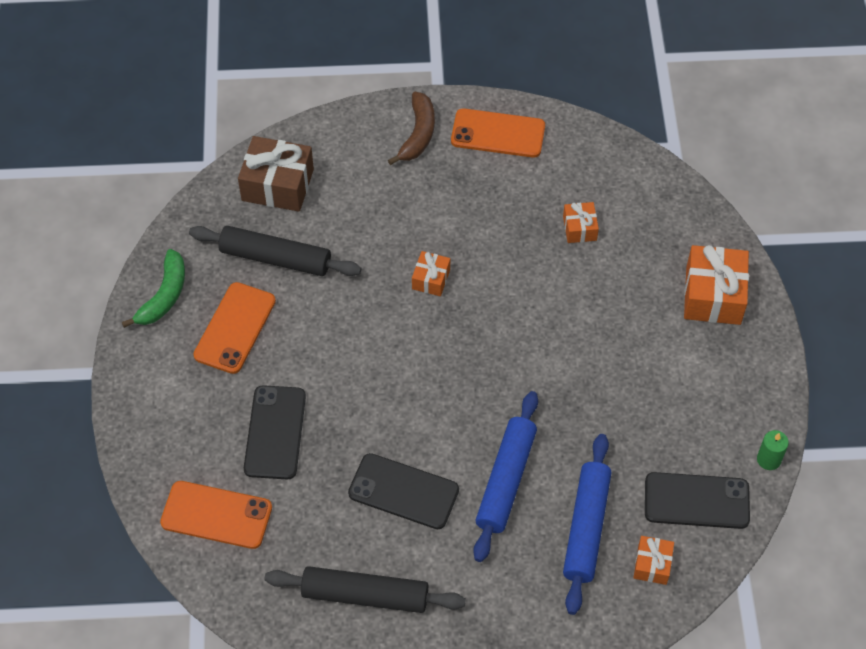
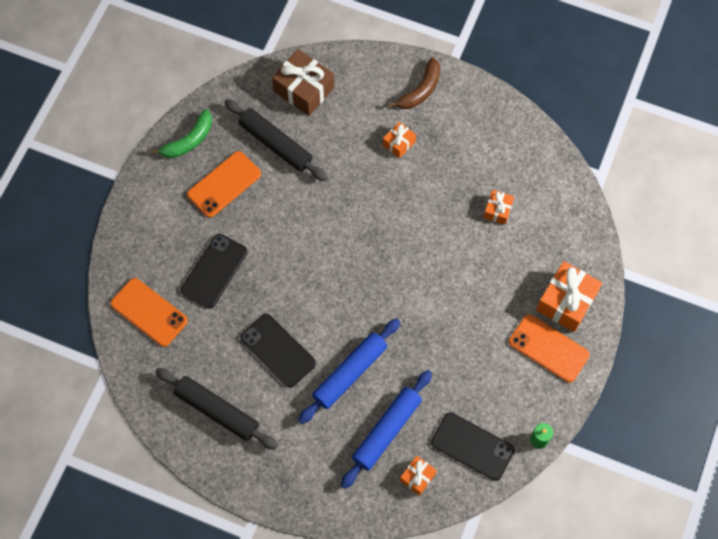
camera: 25 degrees right, 10 degrees up
orange gift [412,251,450,296] -> orange gift moved to [383,122,416,158]
orange phone [451,108,545,158] -> orange phone moved to [509,314,590,383]

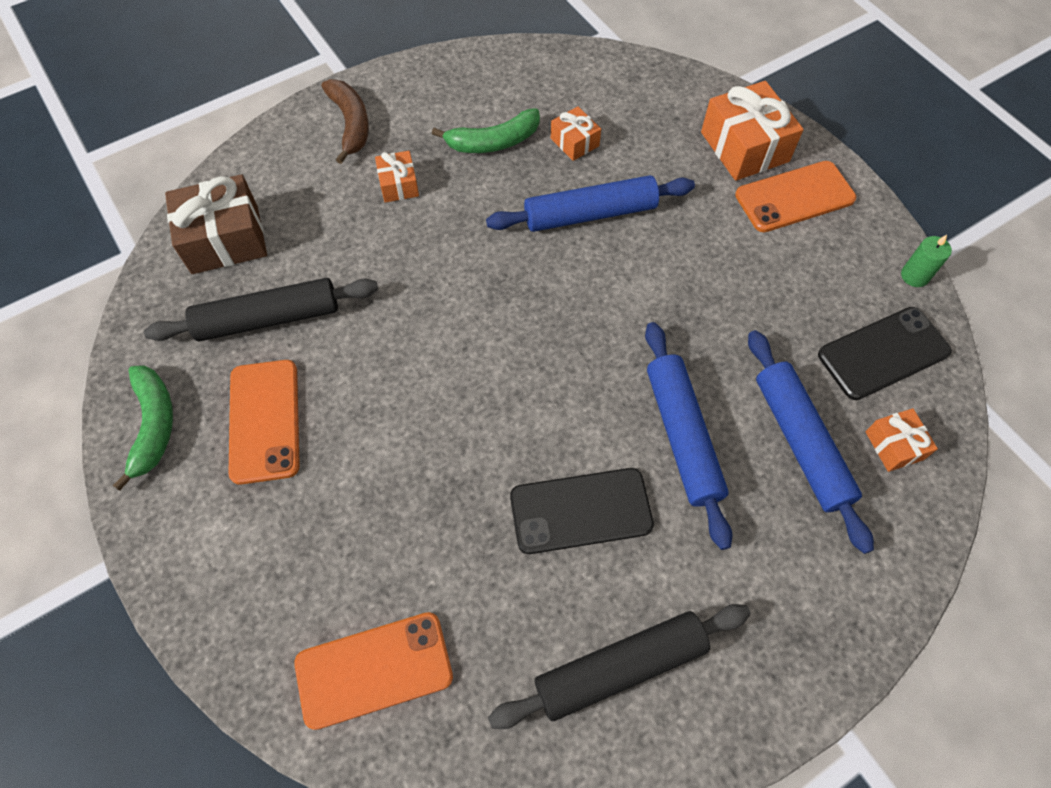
camera: 55 degrees left, 5 degrees down
black phone [181,234,248,309] -> none
none -> green banana [432,108,540,153]
none -> blue rolling pin [486,175,695,232]

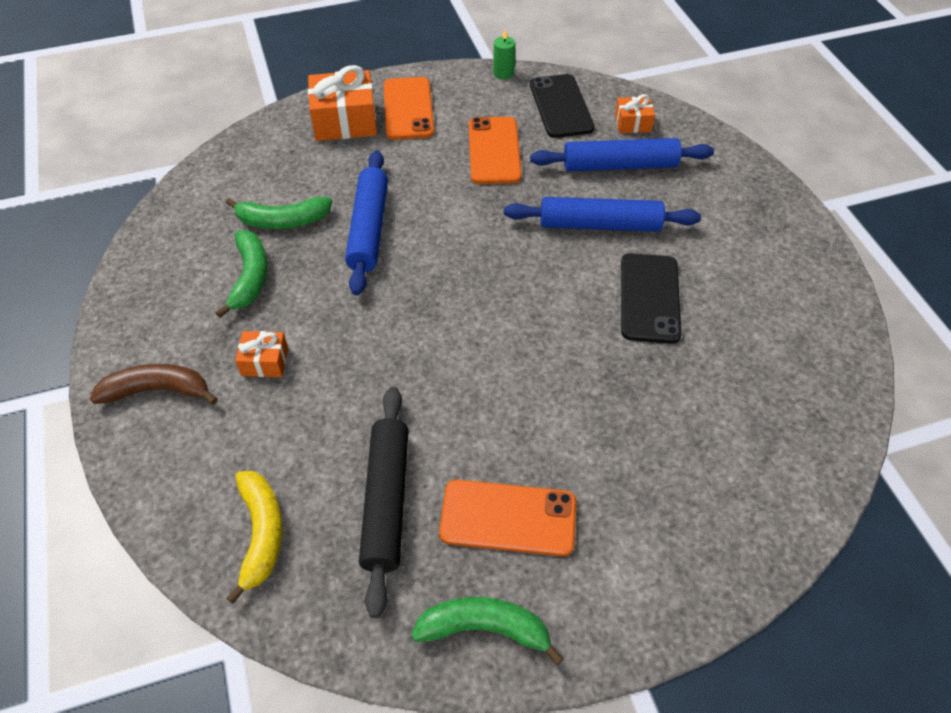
camera: 75 degrees left, 10 degrees down
brown gift [165,174,267,274] -> yellow banana [226,471,283,604]
orange phone [294,612,453,730] -> orange phone moved to [469,117,522,184]
black rolling pin [488,604,751,729] -> none
orange gift [551,106,601,161] -> green banana [226,197,332,229]

